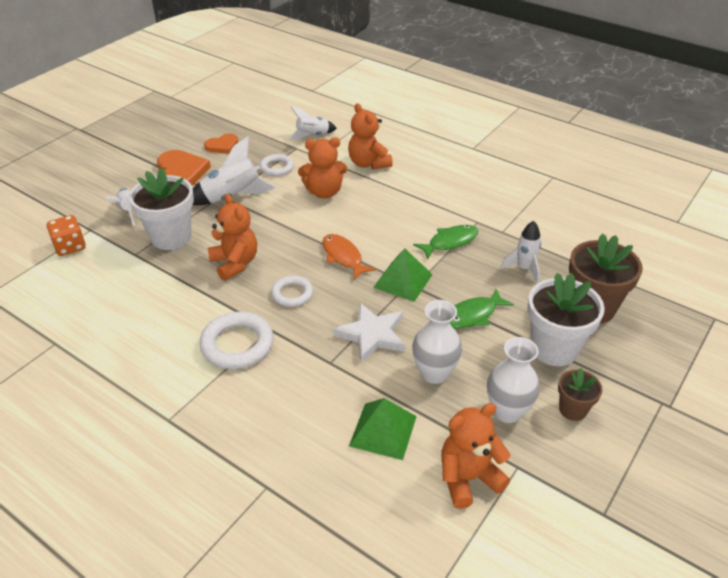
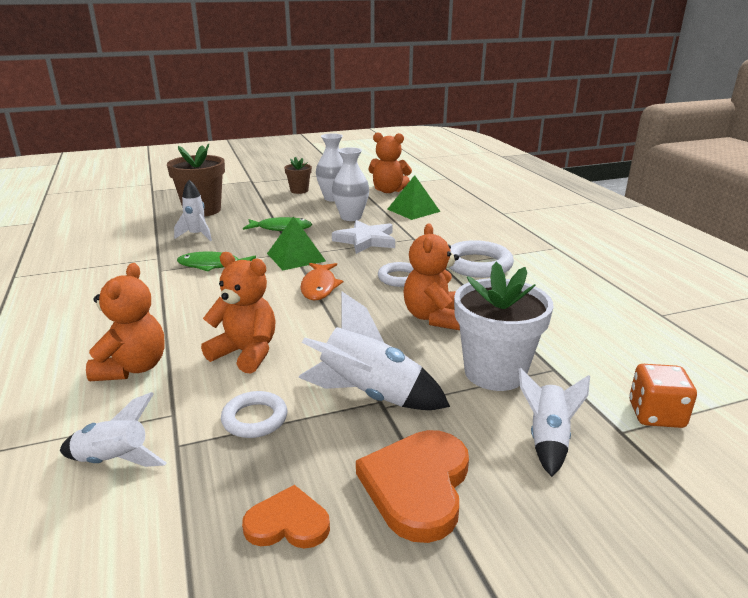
camera: 145 degrees left, 15 degrees down
white flower pot [527,273,605,366] -> none

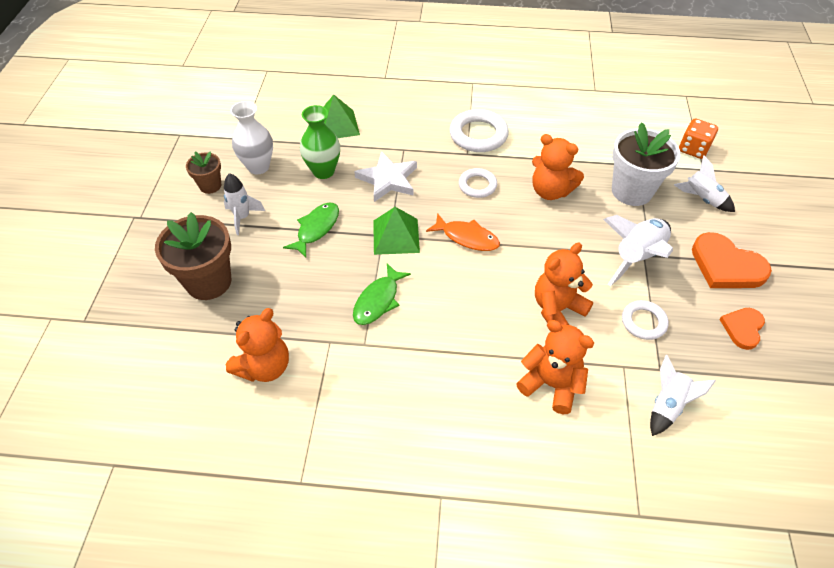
camera: 65 degrees left, 25 degrees up
white rocket [174,180,212,241] -> white rocket moved to [224,173,265,235]
white vase [332,147,369,221] -> green vase [300,105,340,179]
orange teddy bear [368,132,412,193] -> orange teddy bear moved to [226,308,289,382]

